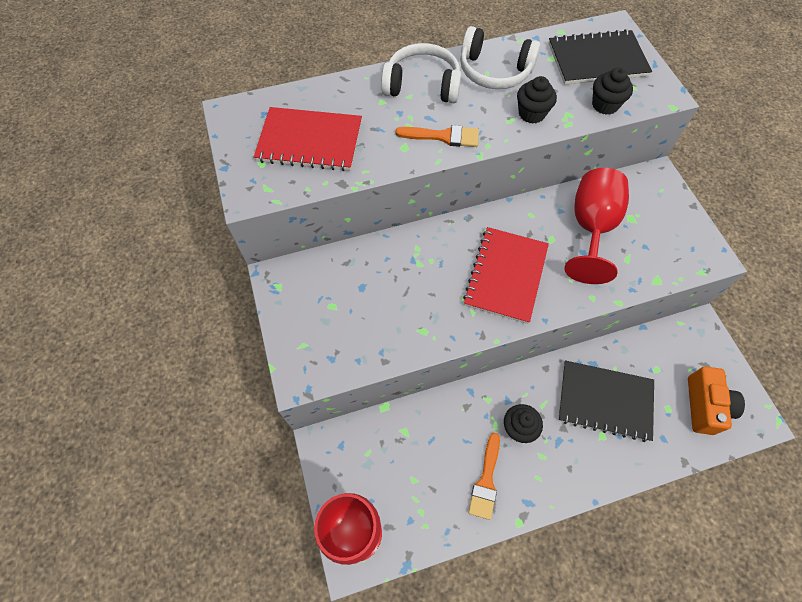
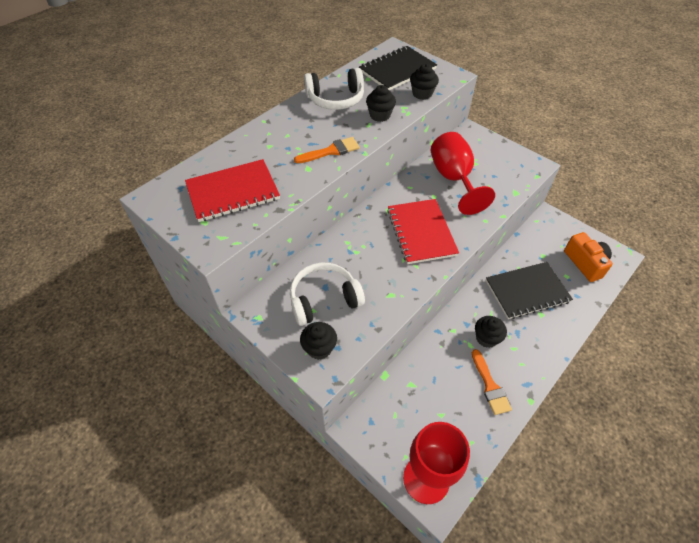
camera: 30 degrees left, 10 degrees down
white headphones [381,43,461,103] -> white headphones moved to [290,263,365,326]
none -> black cupcake [300,322,337,360]

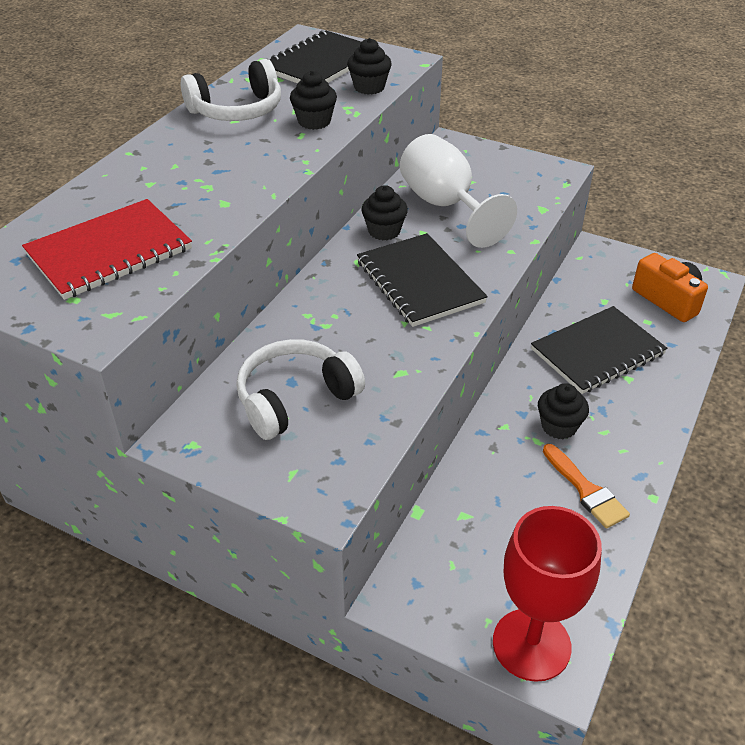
camera: 15 degrees left, 10 degrees down
orange brush [294,137,360,164] -> none
black cupcake [300,322,337,360] -> black cupcake moved to [361,185,408,240]
red notebook [387,199,459,264] -> black notebook [357,233,488,327]
red goblet [431,132,495,215] -> white goblet [400,134,517,248]

